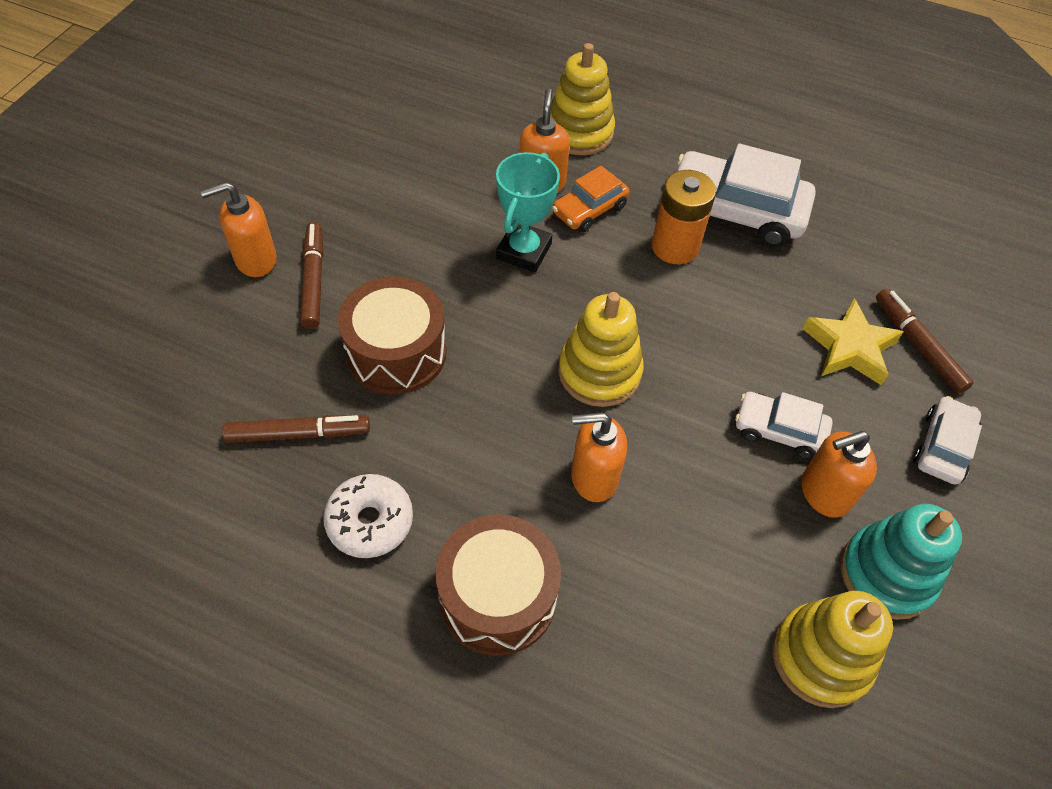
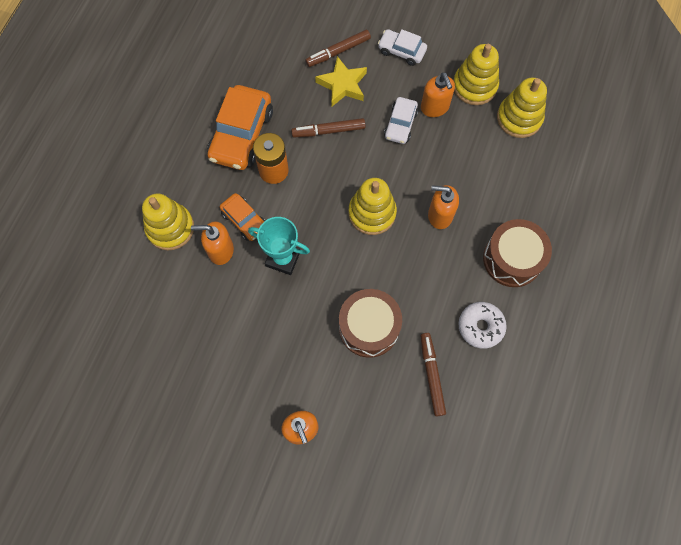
camera: 90 degrees left, 15 degrees up
brown marker [300,222,323,329] -> brown marker moved to [291,118,366,137]
orange soap dispenser [571,412,627,502] -> orange soap dispenser turned 105 degrees clockwise [428,185,459,229]
white car [676,144,815,247] -> orange car [207,85,273,170]
turquoise stacking toy [841,504,962,620] -> yellow stacking toy [453,44,499,105]

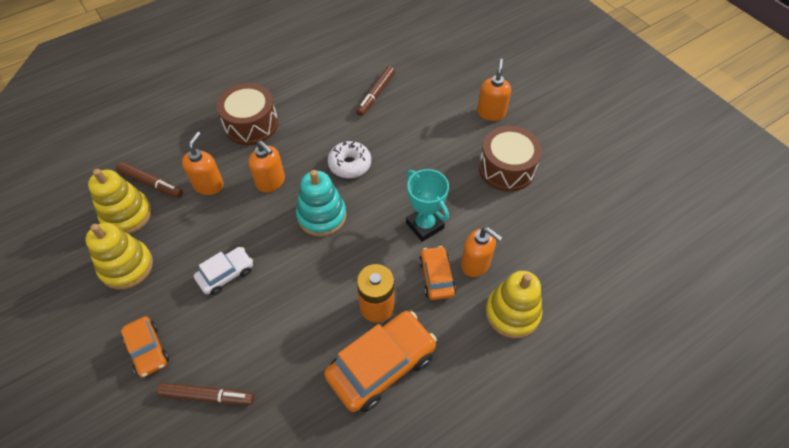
camera: 145 degrees left, 15 degrees down
brown marker [291,118,366,137] -> brown marker moved to [116,162,183,198]
yellow star [315,56,367,106] -> none
brown drum [339,289,402,358] -> brown drum moved to [479,126,542,192]
yellow stacking toy [349,178,397,235] -> turquoise stacking toy [296,170,346,237]
white car [378,29,427,66] -> orange car [121,316,169,378]
orange soap dispenser [421,72,455,117] -> orange soap dispenser moved to [182,132,224,195]
white donut [459,302,507,349] -> white donut moved to [328,141,371,178]

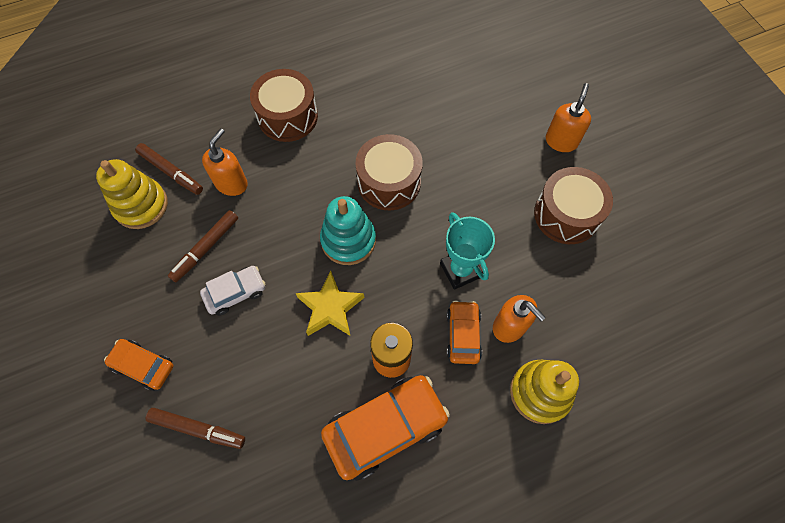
camera: 10 degrees right, 10 degrees up
yellow stacking toy [85,223,153,290] -> none
orange car [121,316,169,378] -> orange car turned 135 degrees clockwise [104,339,174,391]
orange soap dispenser [249,141,285,192] -> none
white donut [328,141,371,178] -> brown drum [356,134,423,210]
brown marker [356,66,395,116] -> brown marker moved to [168,210,238,282]
none -> yellow star [296,271,364,336]

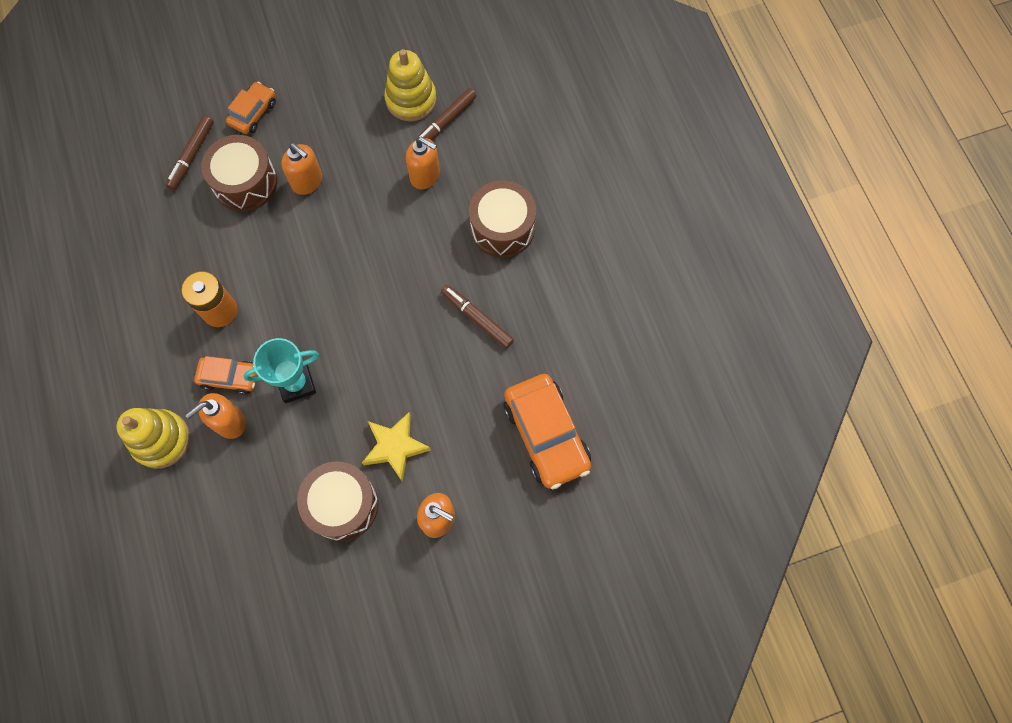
camera: 95 degrees right, 5 degrees up
brown marker [168,210,238,282] -> brown marker moved to [441,285,514,349]
white car [200,266,265,316] -> orange soap dispenser [281,143,322,195]
yellow star [296,271,364,336] -> yellow star moved to [362,412,431,481]
turquoise stacking toy [320,196,376,265] -> none
orange car [321,375,450,481] -> orange car moved to [503,374,591,489]
brown drum [356,134,423,210] -> brown drum moved to [201,135,277,212]

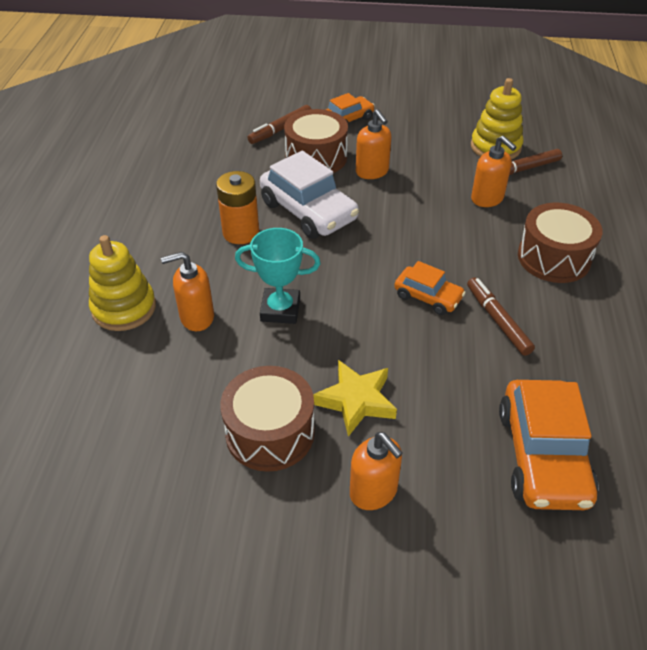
camera: 25 degrees right, 25 degrees down
orange car [194,356,257,394] -> orange car moved to [394,261,466,315]
none -> white car [260,151,359,239]

